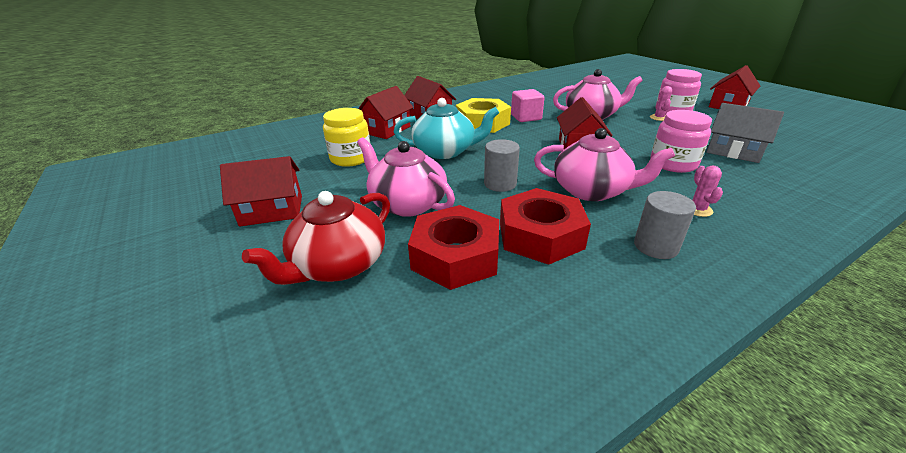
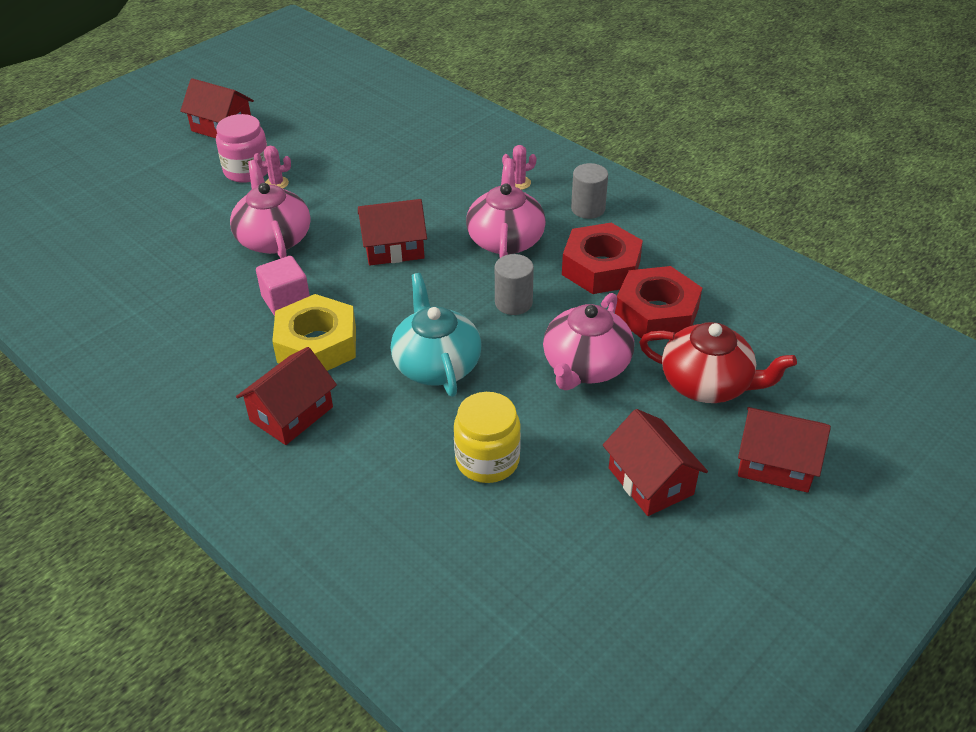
camera: 105 degrees left, 10 degrees up
red house [358,86,414,139] -> red house moved to [738,407,831,493]
pink jar [651,110,712,173] -> none
grey house [706,103,784,163] -> none

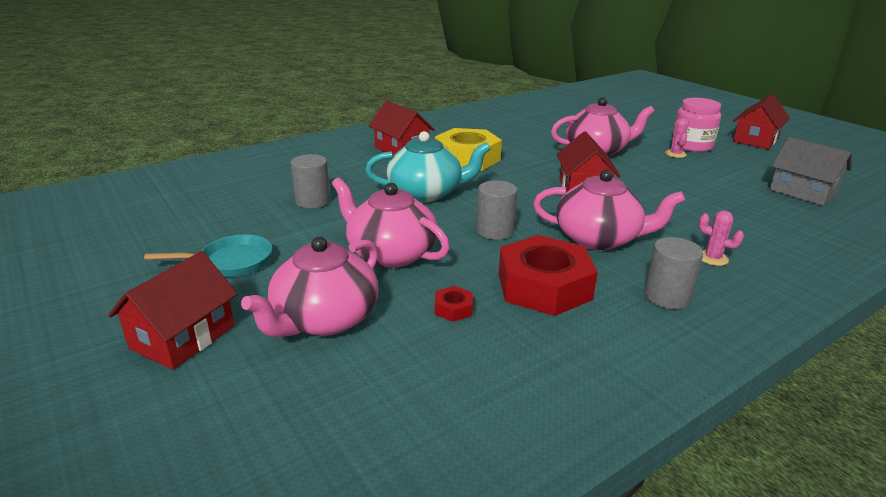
camera: 100 degrees right, 15 degrees down
pink cube [256,256,310,316] -> none
yellow jar [454,392,521,483] -> grey cylinder [291,154,330,208]
pink cactus [502,145,536,190] -> pink cactus turned 45 degrees counterclockwise [699,211,744,266]
red house [603,409,708,516] -> turquoise pan [144,235,272,276]
red nut [615,266,702,341] -> red nut [435,286,473,322], size x0.41
red teapot [639,322,797,403] -> pink teapot [241,236,379,337]
none -> grey house [769,137,852,206]

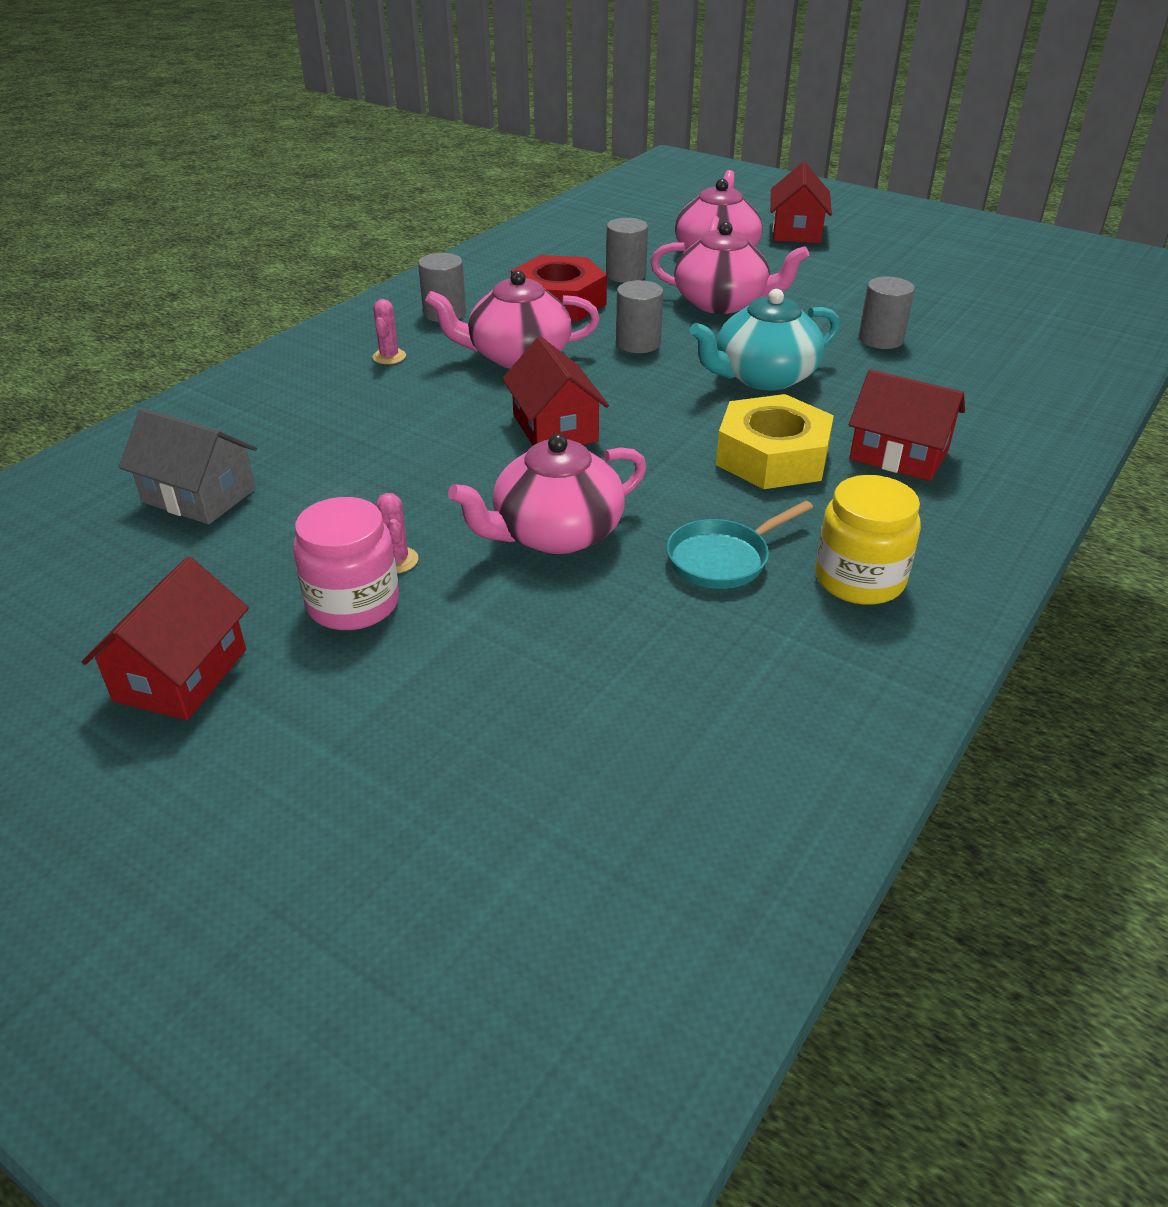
camera: 160 degrees right, 10 degrees up
turquoise pan [144,235,272,276] -> turquoise pan moved to [666,501,813,589]
red nut [435,286,473,322] -> grey cylinder [606,218,648,283]
pink cactus [699,211,744,266] -> pink cactus turned 75 degrees clockwise [372,299,406,364]
none -> yellow jar [815,475,921,605]

